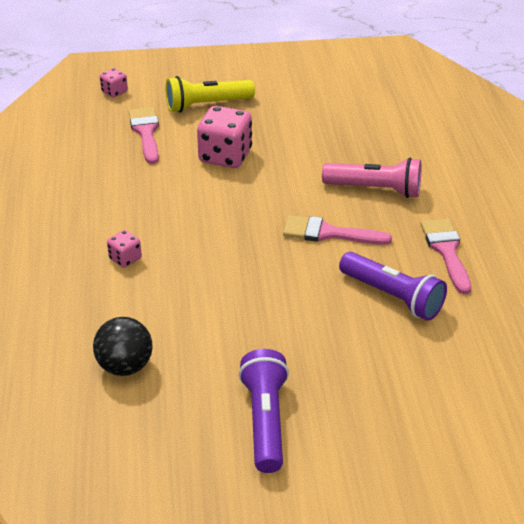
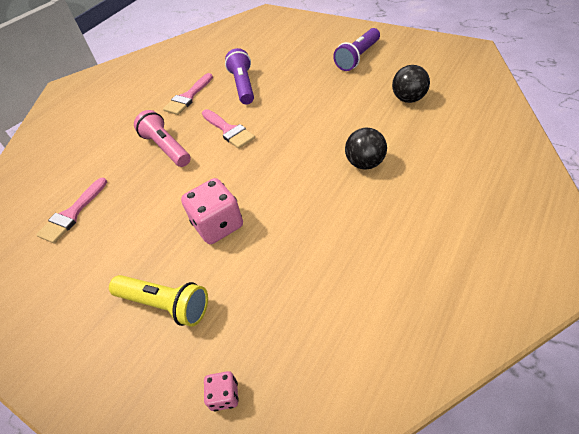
camera: 135 degrees left, 10 degrees up
pink dice [107,230,142,268] -> black ball [345,128,387,170]
pink brush [129,107,159,164] -> pink brush moved to [36,178,107,244]

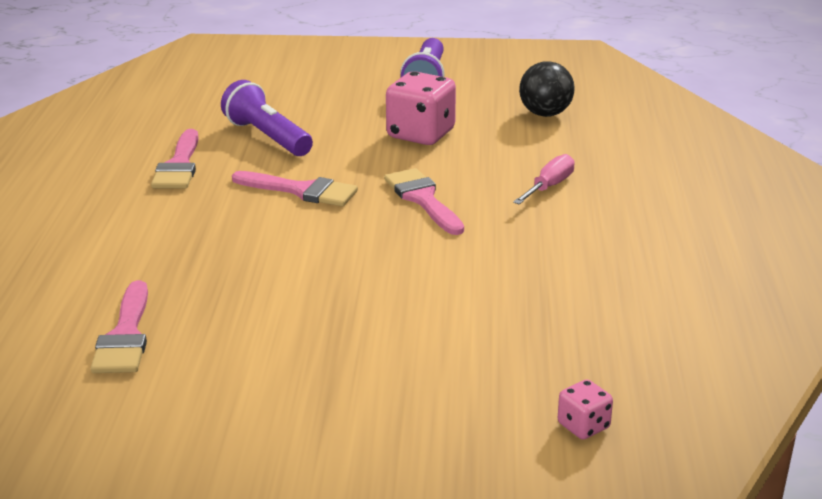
camera: 35 degrees left, 20 degrees down
yellow flashlight [109,275,208,327] -> none
pink flashlight [134,110,191,167] -> none
pink dice [181,178,243,244] -> pink dice moved to [386,71,456,145]
black ball [345,128,387,170] -> pink screwdriver [513,154,575,204]
none -> pink brush [384,168,464,235]

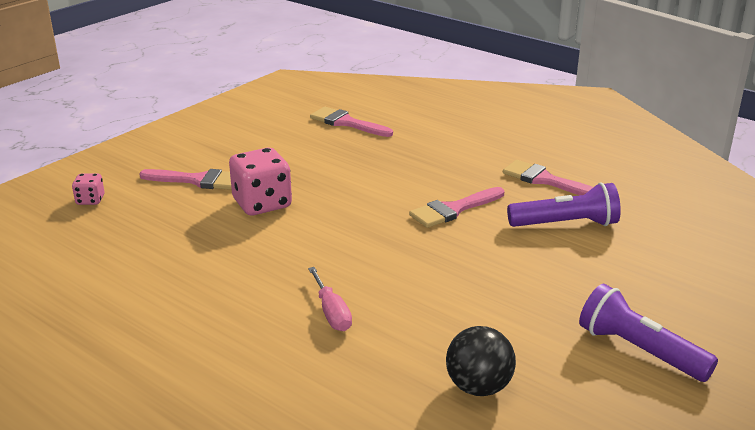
camera: 125 degrees right, 0 degrees up
pink brush [384,168,464,235] -> pink brush moved to [139,169,232,190]
pink dice [386,71,456,145] -> pink dice moved to [229,148,292,215]

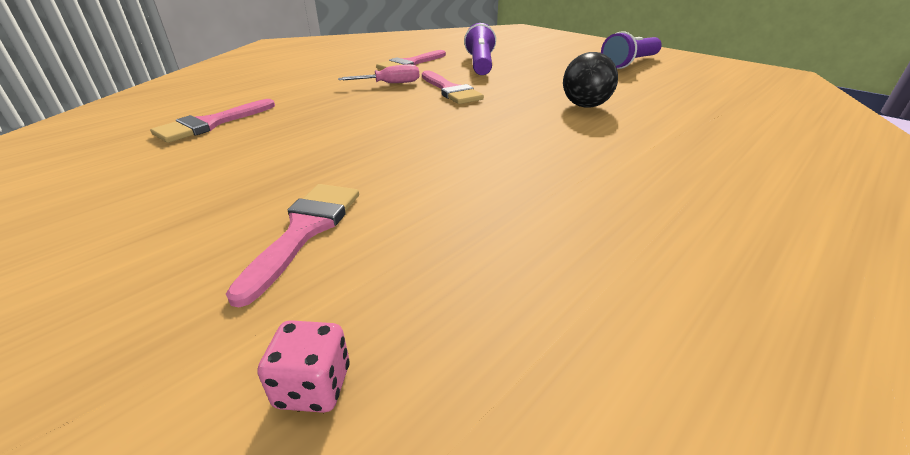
camera: 85 degrees left, 5 degrees up
pink dice [229,148,292,215] -> none
pink screwdriver [308,267,352,331] -> pink screwdriver moved to [338,64,419,83]
black ball [446,326,516,396] -> black ball moved to [563,52,618,108]

